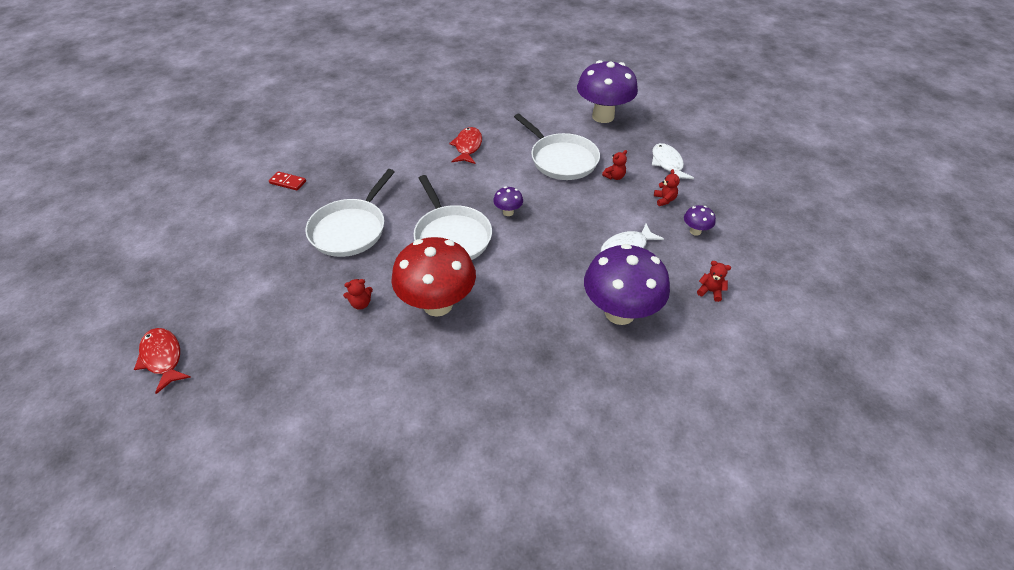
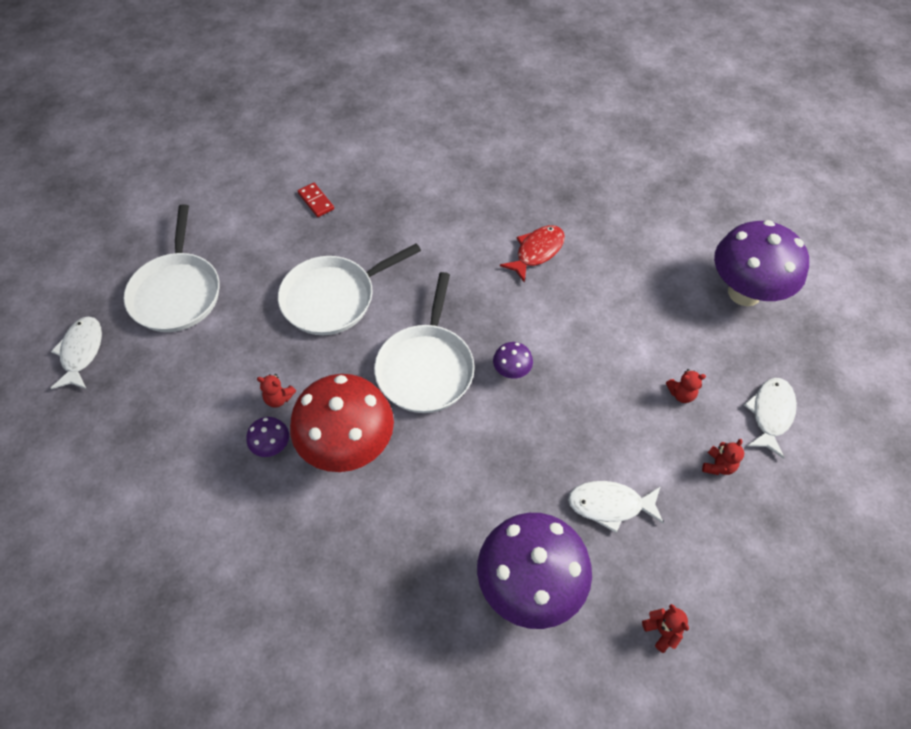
camera: 35 degrees right, 10 degrees up
red fish [134,328,190,394] -> white fish [51,317,102,389]
white pan [514,114,600,180] -> white pan moved to [124,204,220,332]
purple mushroom [684,205,716,236] -> purple mushroom moved to [246,417,289,457]

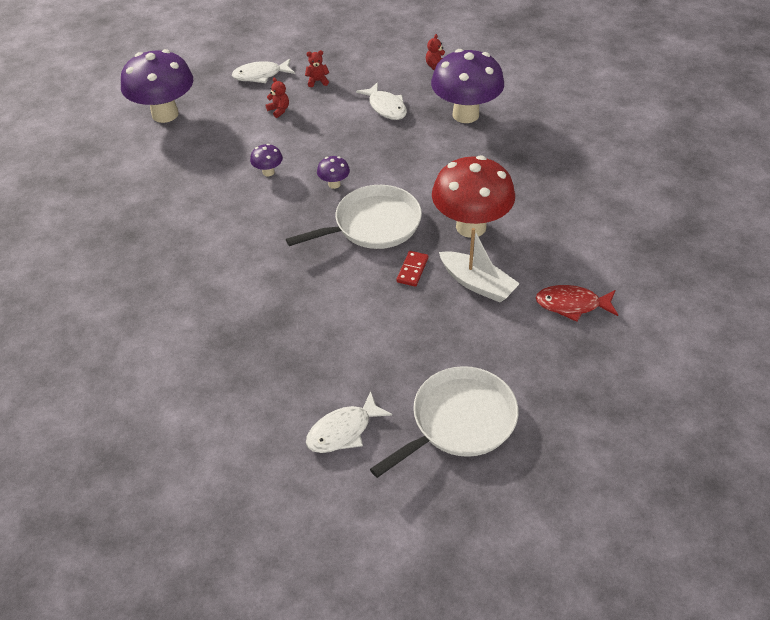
camera: 125 degrees left, 10 degrees down
white fish [51,317,102,389] -> white fish moved to [306,391,392,453]
purple mushroom [246,417,289,457] -> purple mushroom moved to [250,144,283,176]
red teddy bear [257,374,296,408] -> white boat [439,228,520,302]
white pan [278,243,421,335] -> none
red domino [298,183,334,217] -> red domino moved to [396,251,428,287]
red fish [500,225,565,283] -> red fish moved to [536,285,618,322]

